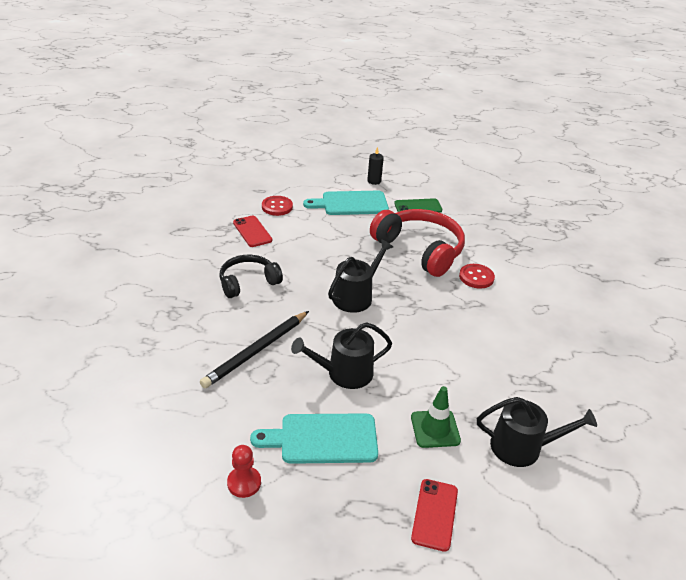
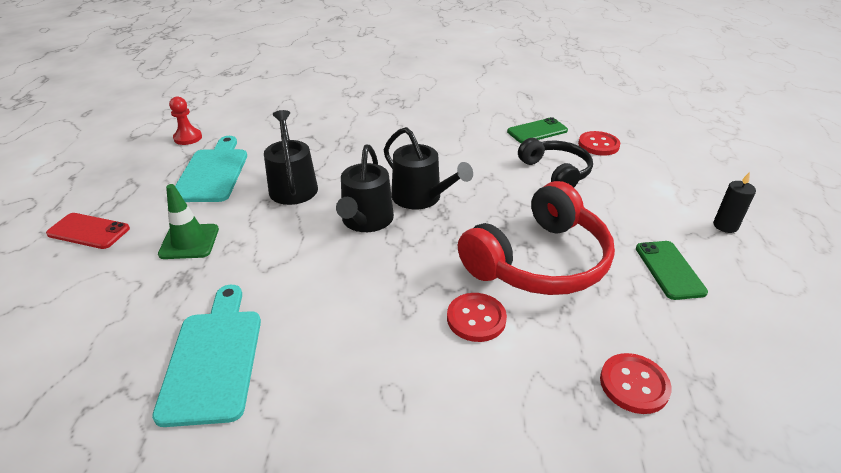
camera: 95 degrees right, 0 degrees up
black pencil [200,311,309,389] -> none
black headphones [220,255,283,298] -> black headphones moved to [518,138,593,187]
red phone [233,216,272,247] -> green phone [507,117,568,143]
turquoise cutting board [303,191,389,215] -> turquoise cutting board moved to [152,285,261,427]
black watering can [477,397,597,467] -> black watering can moved to [336,144,394,232]
none -> red button [600,353,672,414]

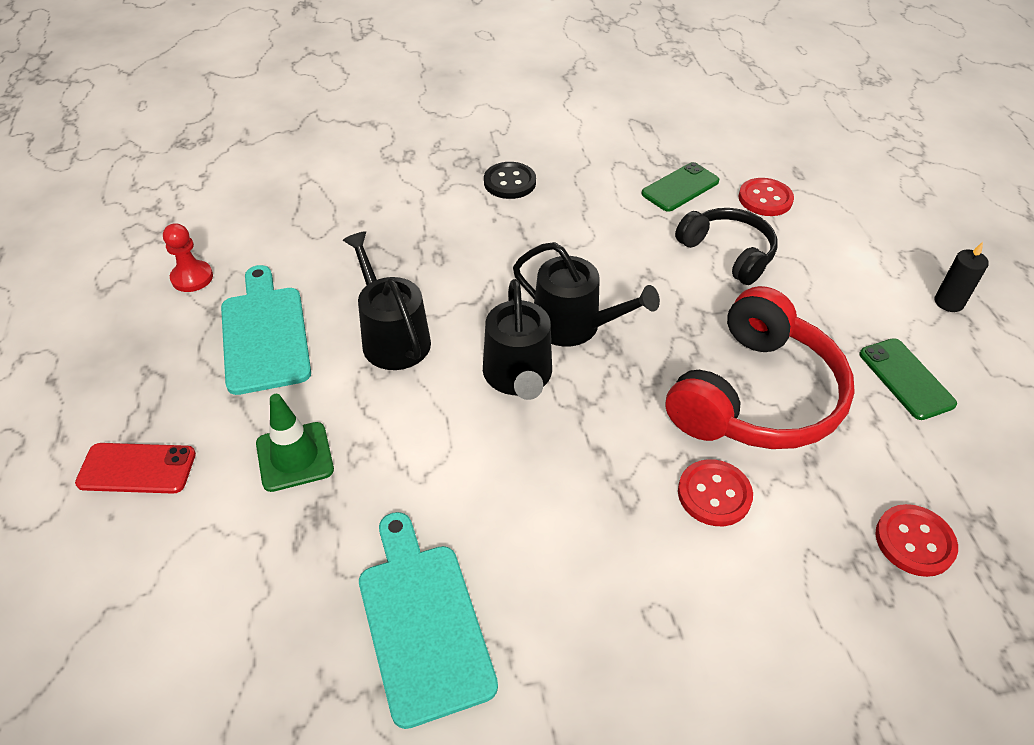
camera: 15 degrees left, 10 degrees up
none -> black button [484,162,536,199]

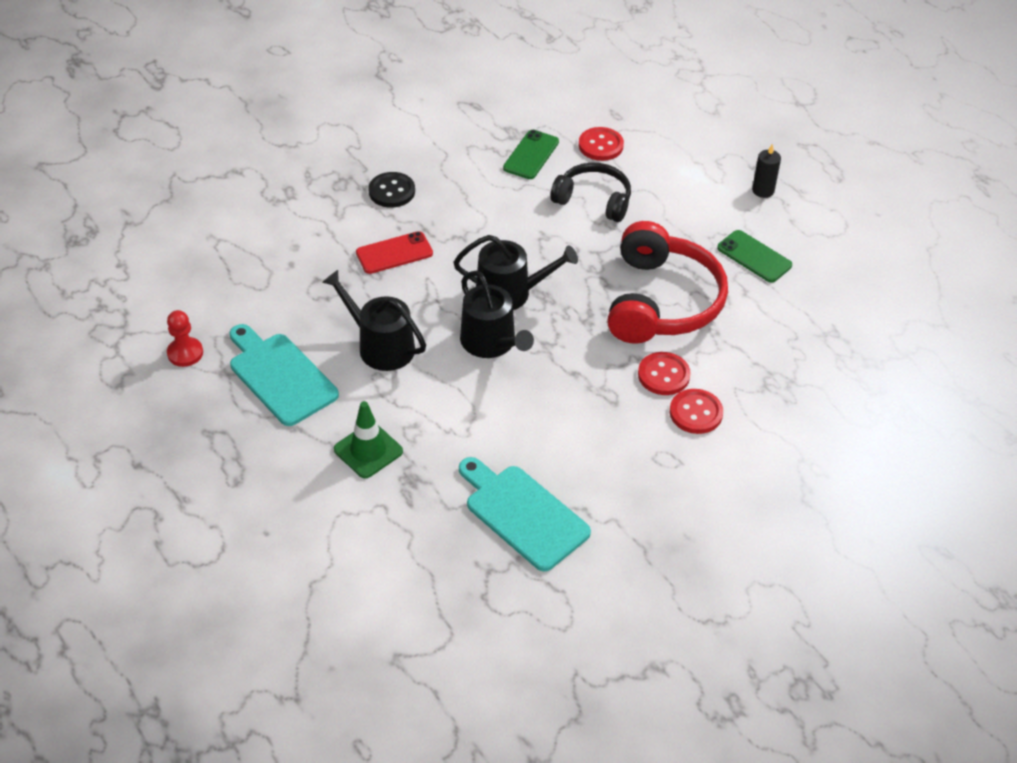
camera: 25 degrees left, 0 degrees up
red phone [75,443,196,494] -> red phone moved to [356,231,433,274]
red button [875,504,958,577] -> red button moved to [670,389,723,434]

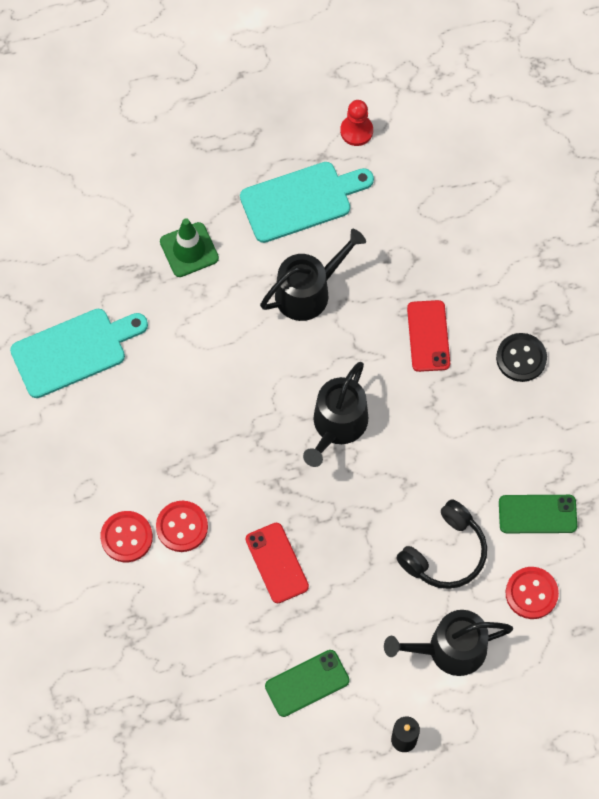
camera: 110 degrees right, 20 degrees up
black watering can [460,271,534,358] -> black watering can moved to [384,610,513,676]
green phone [503,130,559,179] -> green phone turned 45 degrees counterclockwise [499,495,577,533]
red headphones [607,221,728,344] -> red phone [246,523,309,603]

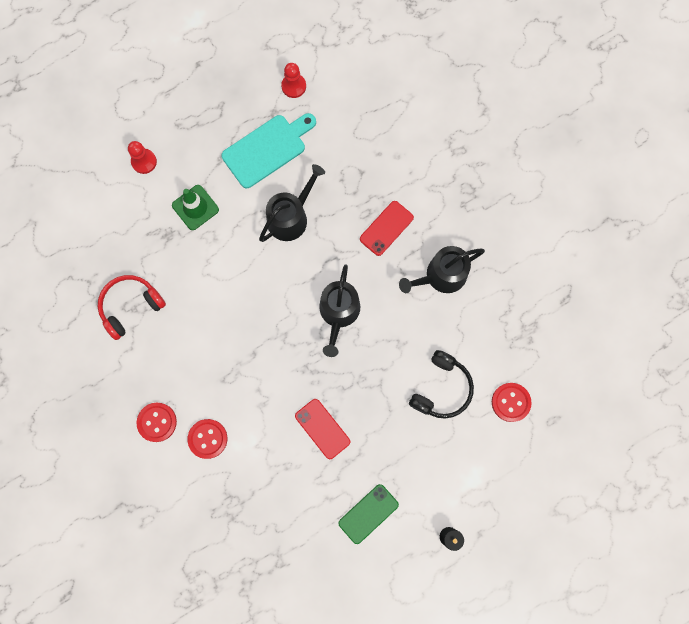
camera: 15 degrees left, 10 degrees up
turquoise cutting board [10,309,148,398] -> red headphones [98,275,166,340]
red button [156,501,208,552] -> red button moved to [136,403,177,442]
black watering can [384,610,513,676] -> black watering can moved to [399,246,485,293]
red phone [407,300,450,372] -> red phone turned 60 degrees clockwise [360,201,414,256]
black button [496,333,547,382] -> none
green phone [499,495,577,533] -> none
none -> red pawn [128,141,157,174]

